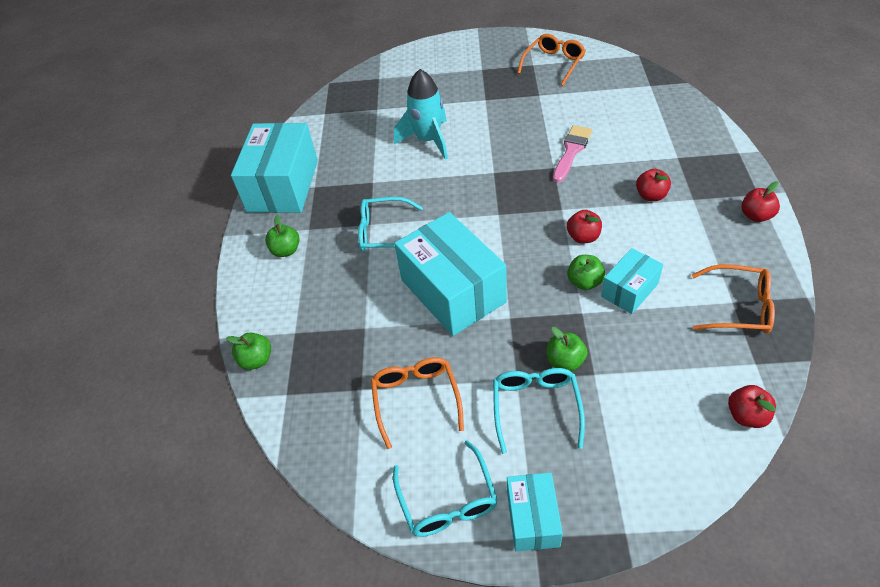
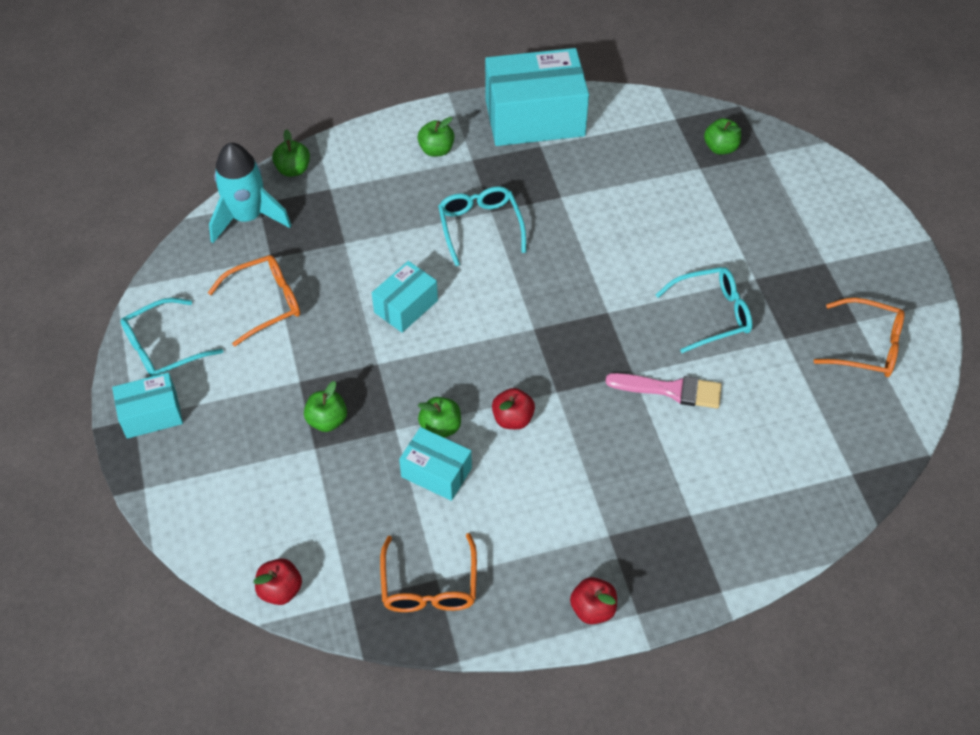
camera: 70 degrees right, 5 degrees up
turquoise rocket [394,69,448,160] -> turquoise rocket moved to [209,143,291,243]
turquoise box [394,212,507,336] -> turquoise box [372,261,438,333], size x0.53
turquoise glasses [493,368,585,454] -> turquoise glasses moved to [656,267,752,353]
red apple [636,169,671,201] -> none
none -> green apple [704,118,741,155]

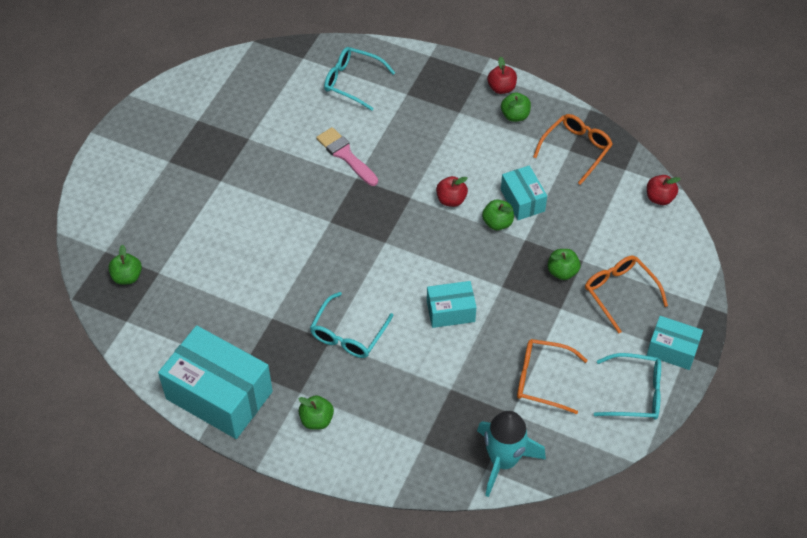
camera: 140 degrees left, 0 degrees up
green apple [272,129,310,177] -> green apple moved to [501,92,531,122]
turquoise glasses [656,267,752,353] -> turquoise glasses moved to [324,47,395,111]
orange glasses [814,298,905,377] -> orange glasses moved to [585,256,668,333]

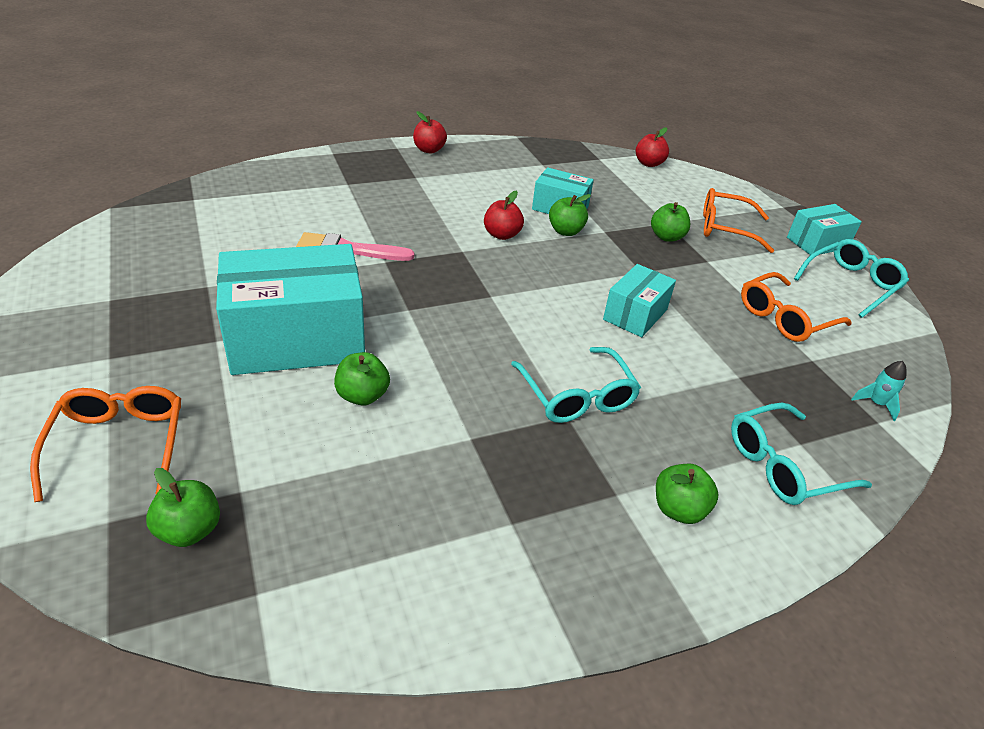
camera: 50 degrees left, 15 degrees down
turquoise box [158,325,273,439] -> turquoise box moved to [216,244,365,375]
turquoise glasses [324,47,395,111] -> turquoise glasses moved to [731,403,872,505]
turquoise rocket [477,411,546,497] -> turquoise rocket [851,361,907,421], size x0.41
green apple [501,92,531,122] -> green apple moved to [334,352,390,405]
orange glasses [533,114,613,185] -> orange glasses moved to [30,386,181,502]

